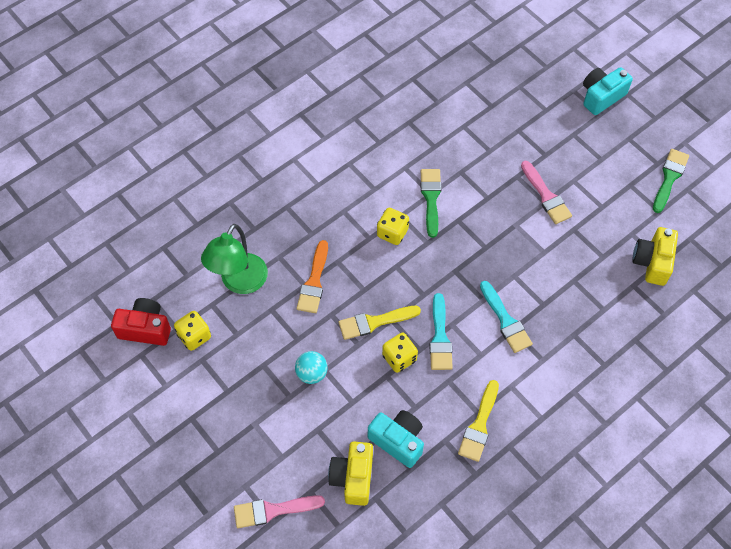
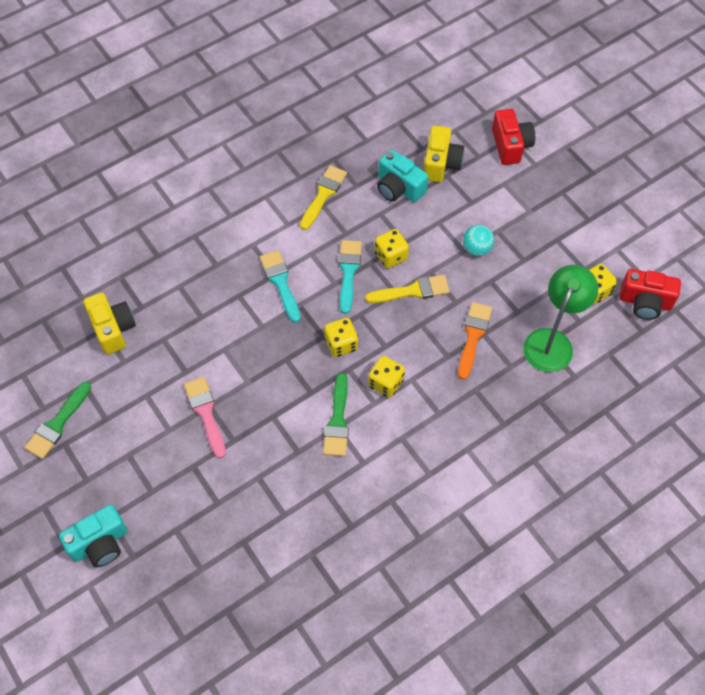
camera: 175 degrees left, 0 degrees up
pink brush [234,495,325,528] -> red camera [492,109,535,165]
yellow camera [632,227,678,286] -> yellow camera turned 45 degrees counterclockwise [83,292,136,355]
none -> yellow dice [324,318,358,357]

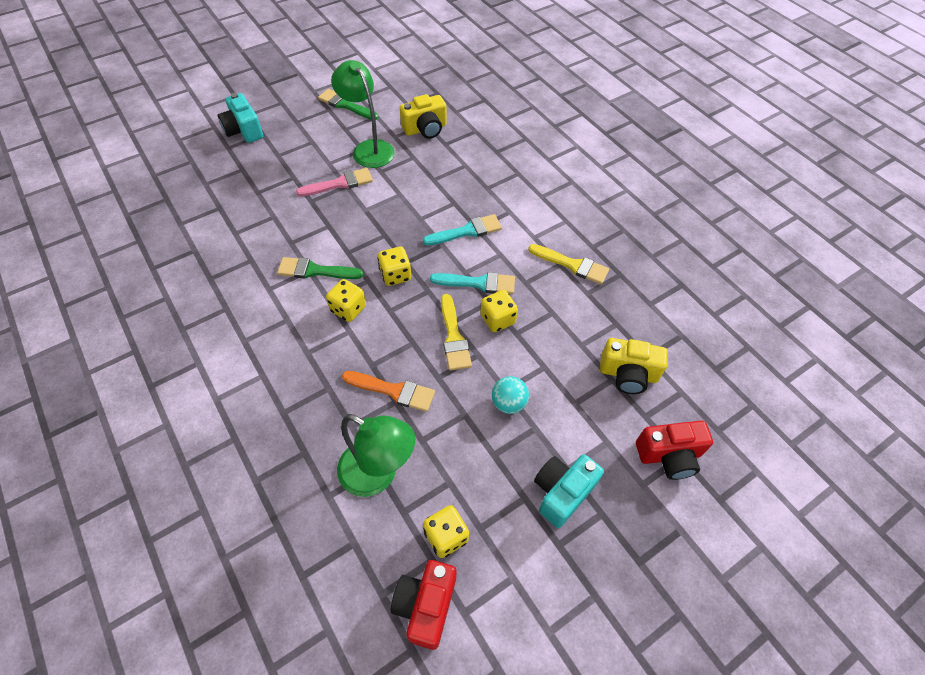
camera: 90 degrees right, 5 degrees down
turquoise camera [377,150,428,202] -> turquoise camera moved to [534,454,604,528]
none -> green lamp [331,60,395,168]

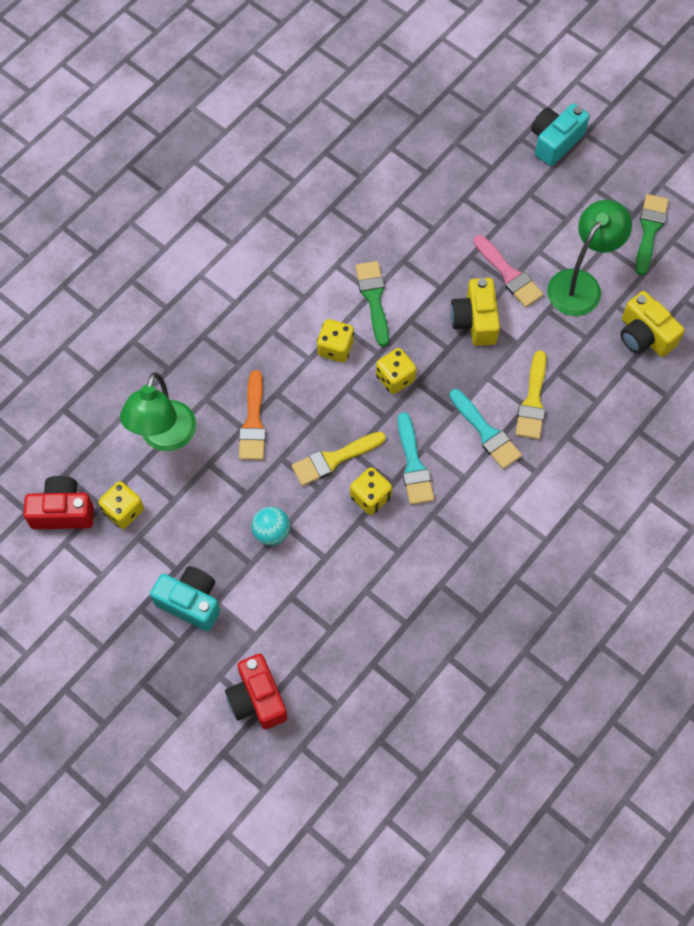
camera: 75 degrees right, 10 degrees up
yellow brush [528,244,609,284] -> yellow brush moved to [515,350,546,439]
yellow camera [600,338,668,394] -> yellow camera moved to [450,278,500,346]

